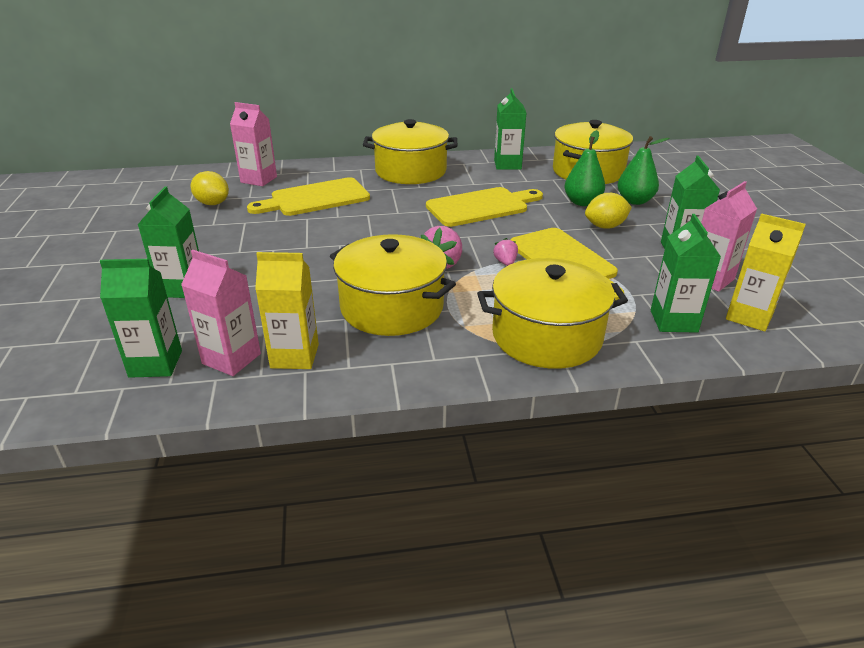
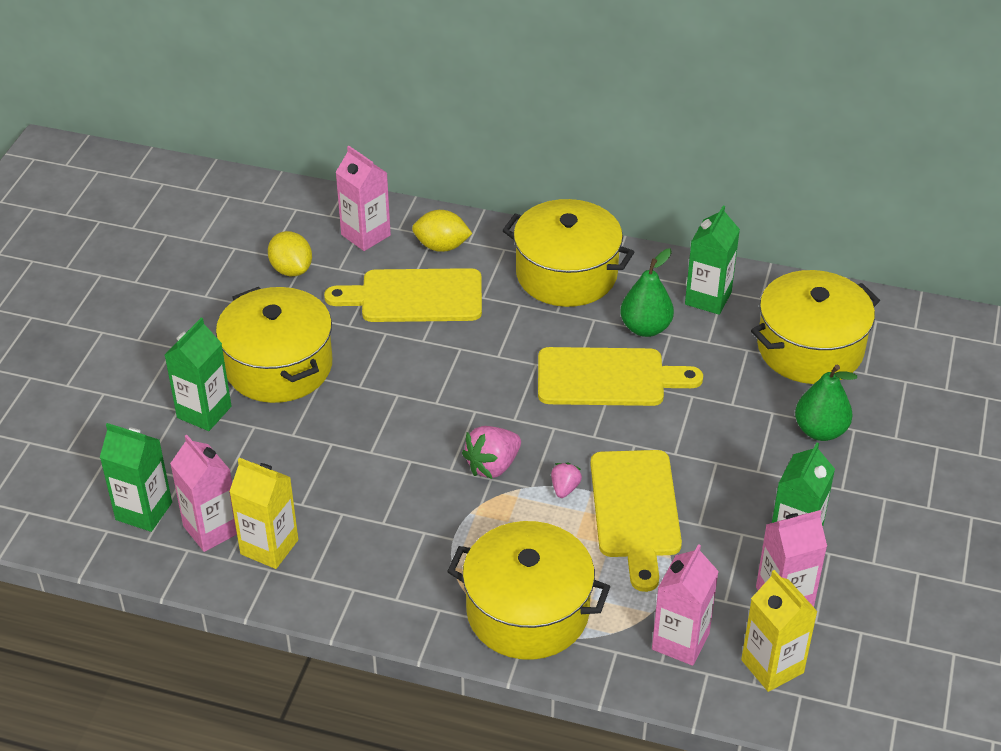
camera: 25 degrees right, 10 degrees up
yellow pot [330,234,456,336] -> yellow pot moved to [216,287,332,403]
green pear [564,130,605,206] -> green pear moved to [620,249,674,337]
yellow lemon [585,193,632,229] -> yellow lemon moved to [412,210,472,252]
green carton [651,214,721,333] -> pink carton [652,544,719,666]

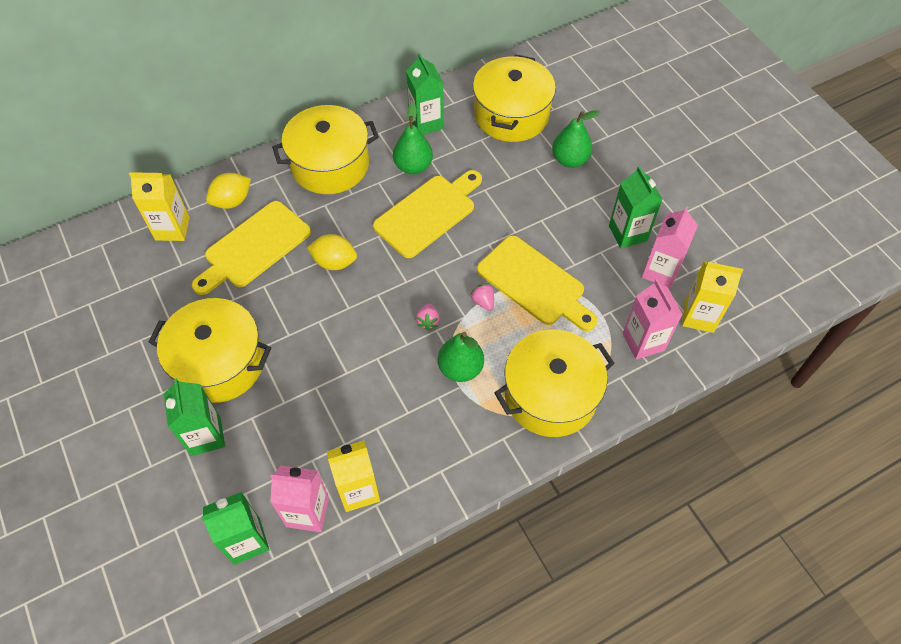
camera: 45 degrees left, 15 degrees up
yellow lemon [268,231,312,276] -> yellow lemon moved to [307,234,357,270]
pink carton [335,146,391,251] -> yellow carton [129,172,190,241]
pink strawberry [462,426,521,479] -> pink strawberry [416,304,440,330], size x0.58
none -> green pear [438,332,484,382]

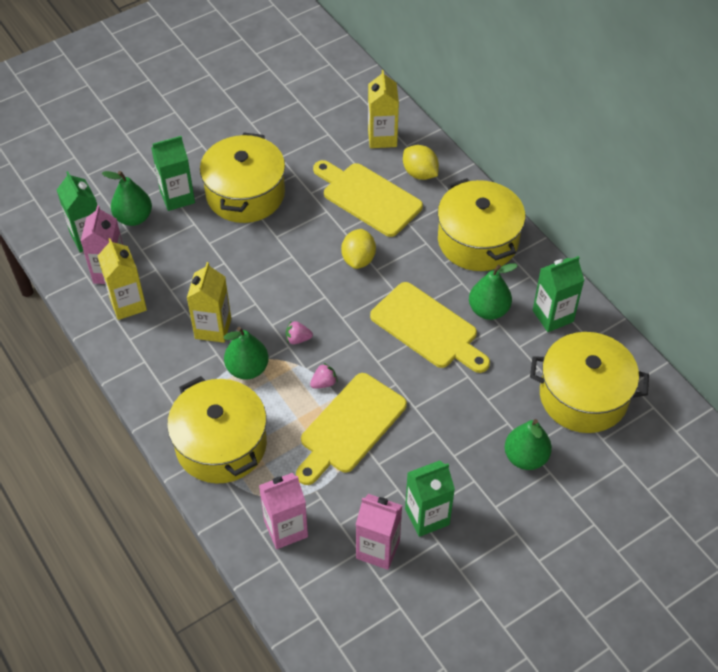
camera: 85 degrees right, 5 degrees down
yellow carton [682,261,743,333] -> yellow carton moved to [187,262,231,343]
none -> green pear [102,171,152,226]

